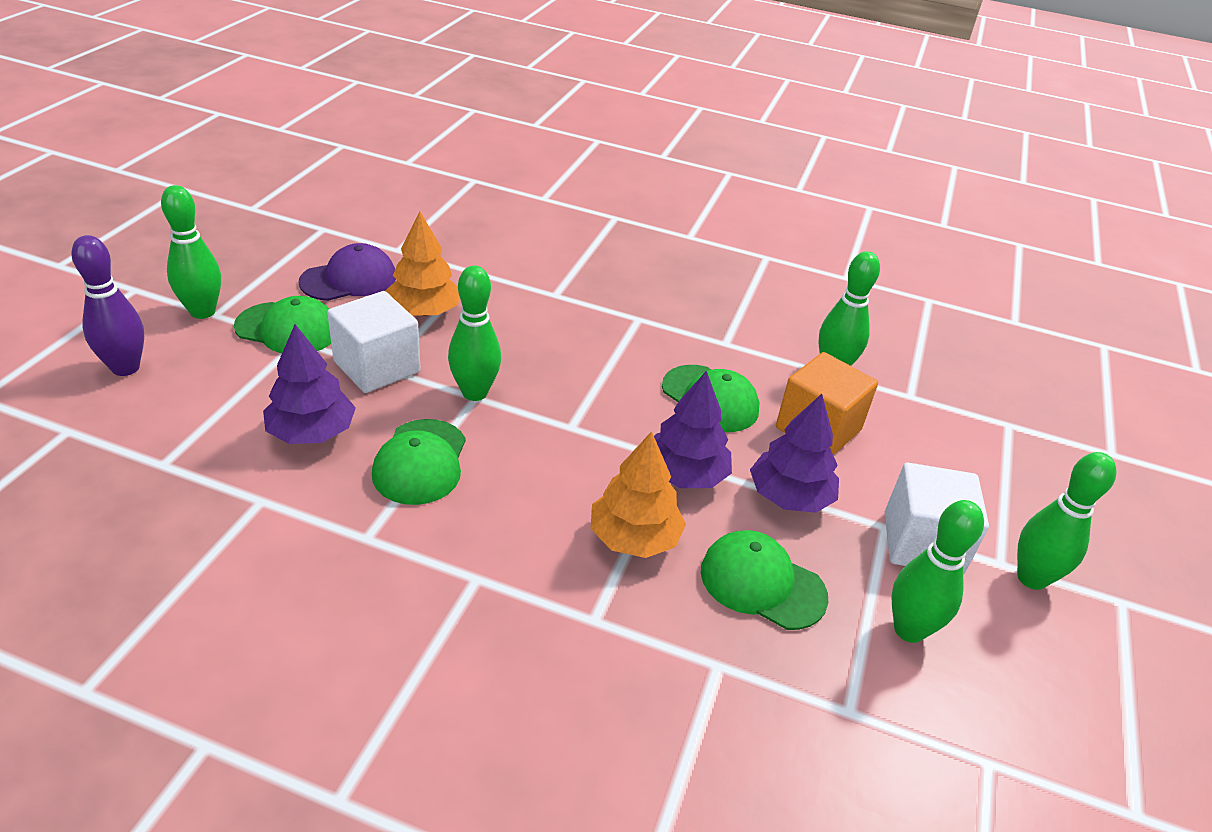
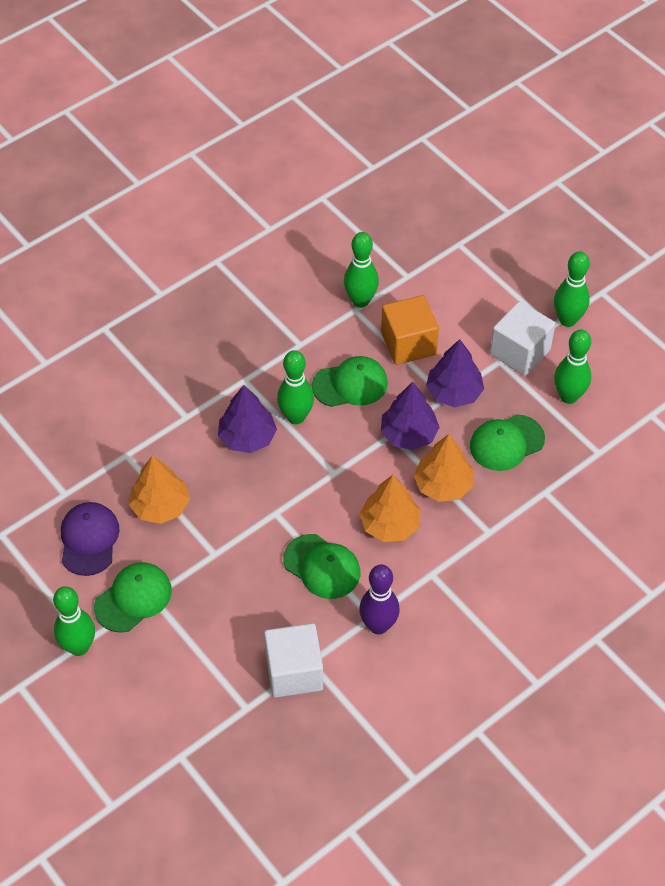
camera: 55 degrees left, 15 degrees up
purple bowling pin [71,235,144,376] -> purple bowling pin moved to [359,564,400,635]
purple tree [263,324,356,444] -> purple tree moved to [218,385,277,453]
white cube [327,291,421,393] -> white cube moved to [264,623,323,698]
green bowling pin [448,266,501,401] -> green bowling pin moved to [277,350,314,424]
none -> orange tree [360,475,421,542]

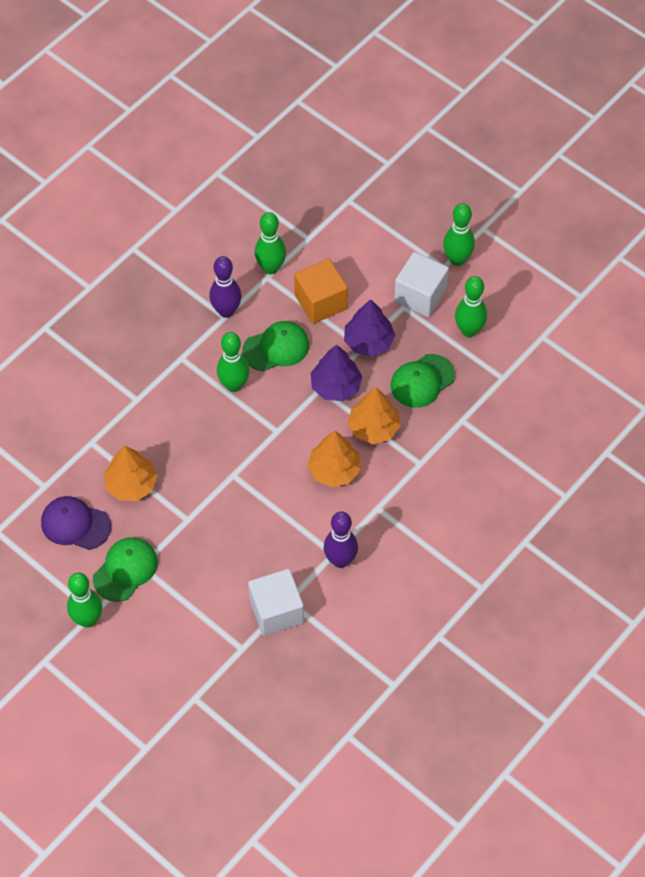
camera: 10 degrees left, 5 degrees up
purple cap [61,502,120,576] -> purple cap turned 60 degrees counterclockwise [41,496,111,550]
purple tree [218,385,277,453] -> none
green cap [283,534,360,599] -> none
none -> purple bowling pin [209,256,241,318]

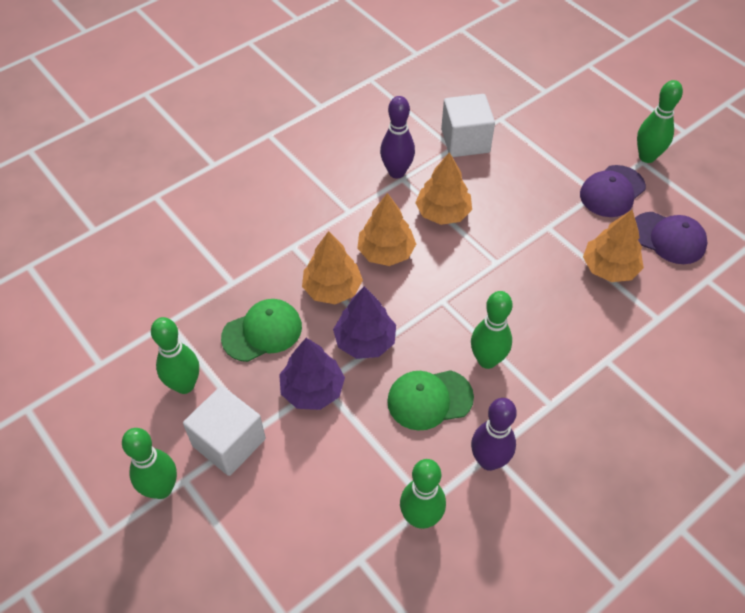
camera: 170 degrees left, 5 degrees down
green cap [93,537,158,602] -> purple cap [580,165,646,217]
orange cube [294,259,348,324] -> none
none -> orange tree [415,152,472,225]

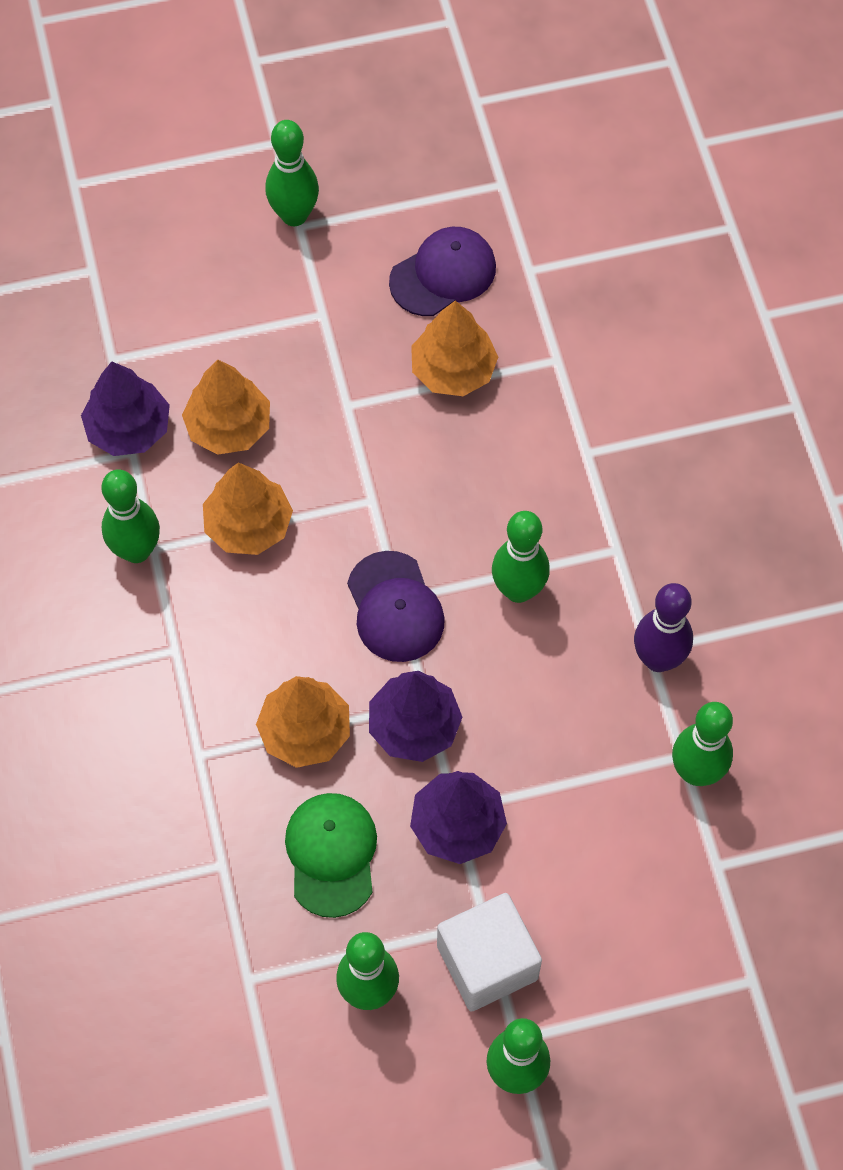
camera: 65 degrees left, 10 degrees up
orange tree [357,193,416,266] -> orange tree moved to [182,360,270,455]
purple bowling pin [380,96,415,179] -> green bowling pin [102,469,160,563]
green cap [387,370,474,431] -> none
white cube [441,94,495,157] -> purple tree [81,361,170,456]
purple cap [580,165,646,217] -> purple cap moved to [347,551,445,662]

